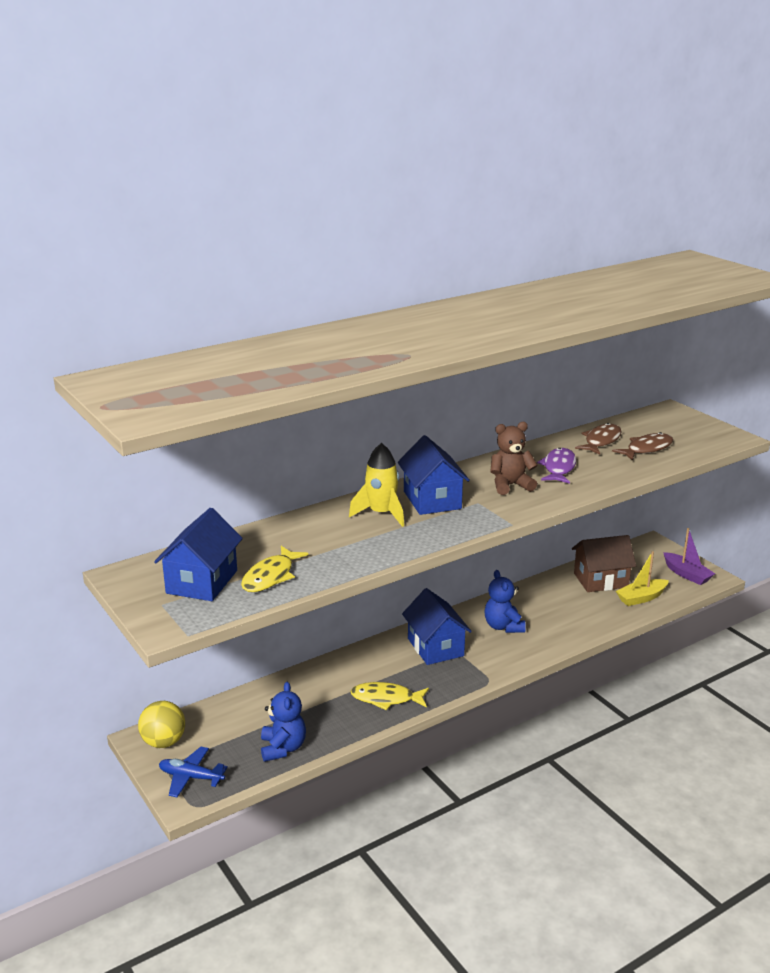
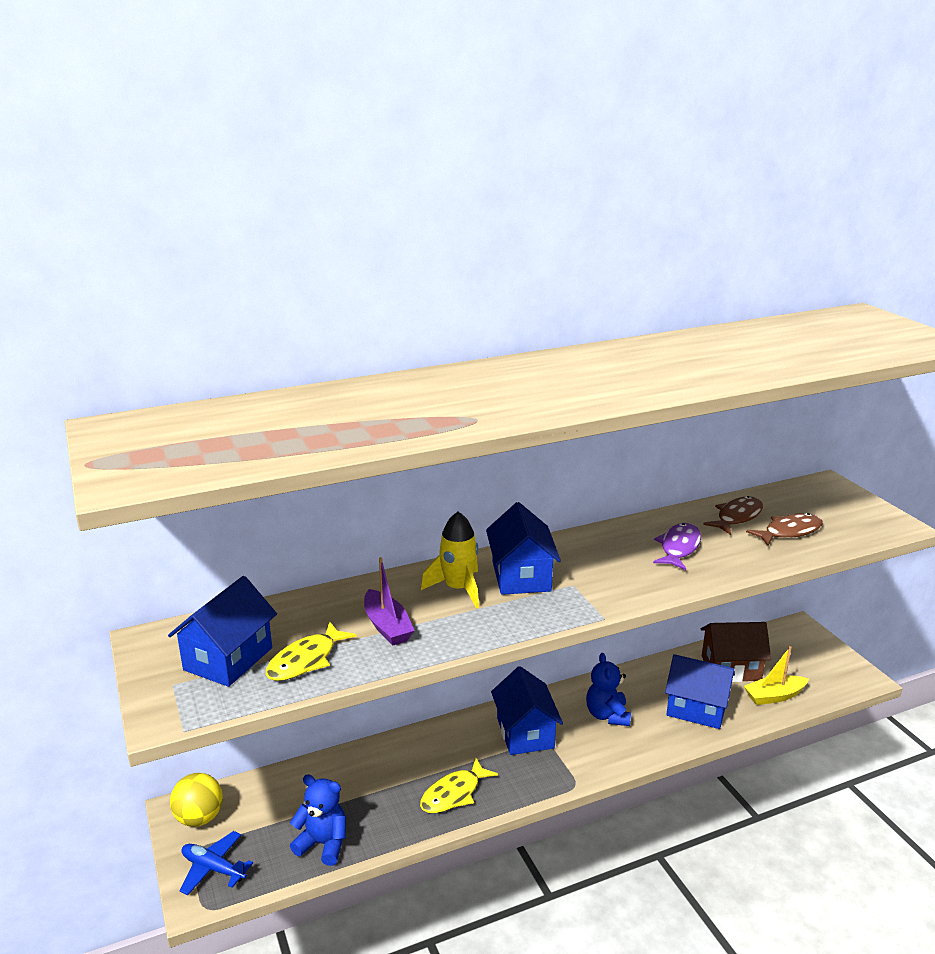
camera: 10 degrees right, 0 degrees up
blue teddy bear [261,682,306,762] -> blue teddy bear turned 75 degrees counterclockwise [290,774,346,866]
yellow fish [350,682,429,710] -> yellow fish turned 60 degrees counterclockwise [420,758,498,813]
brown teddy bear [490,422,538,495] -> none
purple boat [663,528,715,585] -> purple boat moved to [364,557,415,645]
none -> blue house [665,654,735,729]

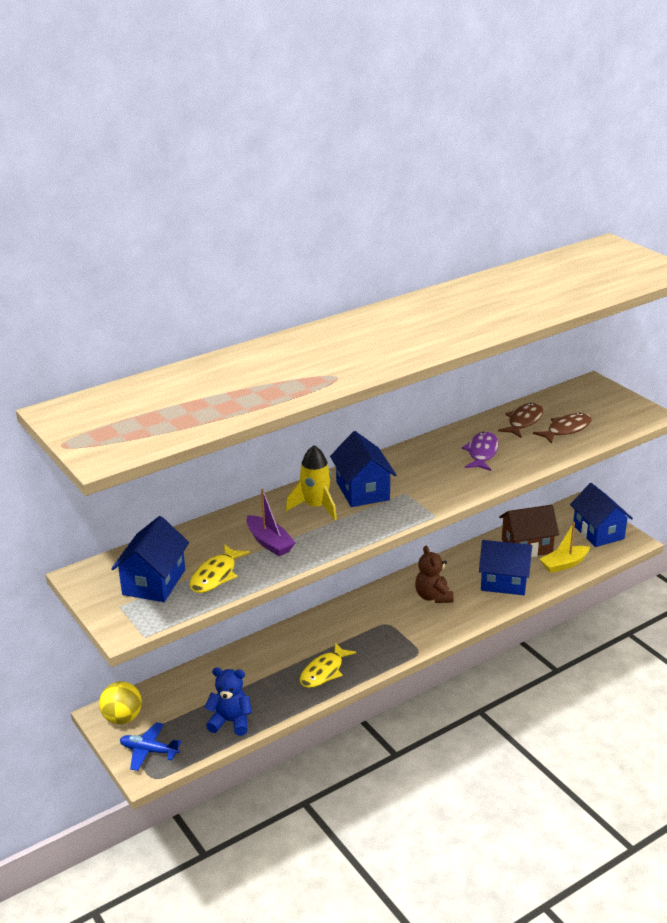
camera: 10 degrees left, 5 degrees up
blue house [491,666,563,755] -> blue house moved to [570,483,633,547]
blue teddy bear [586,653,631,726] -> brown teddy bear [415,546,454,603]

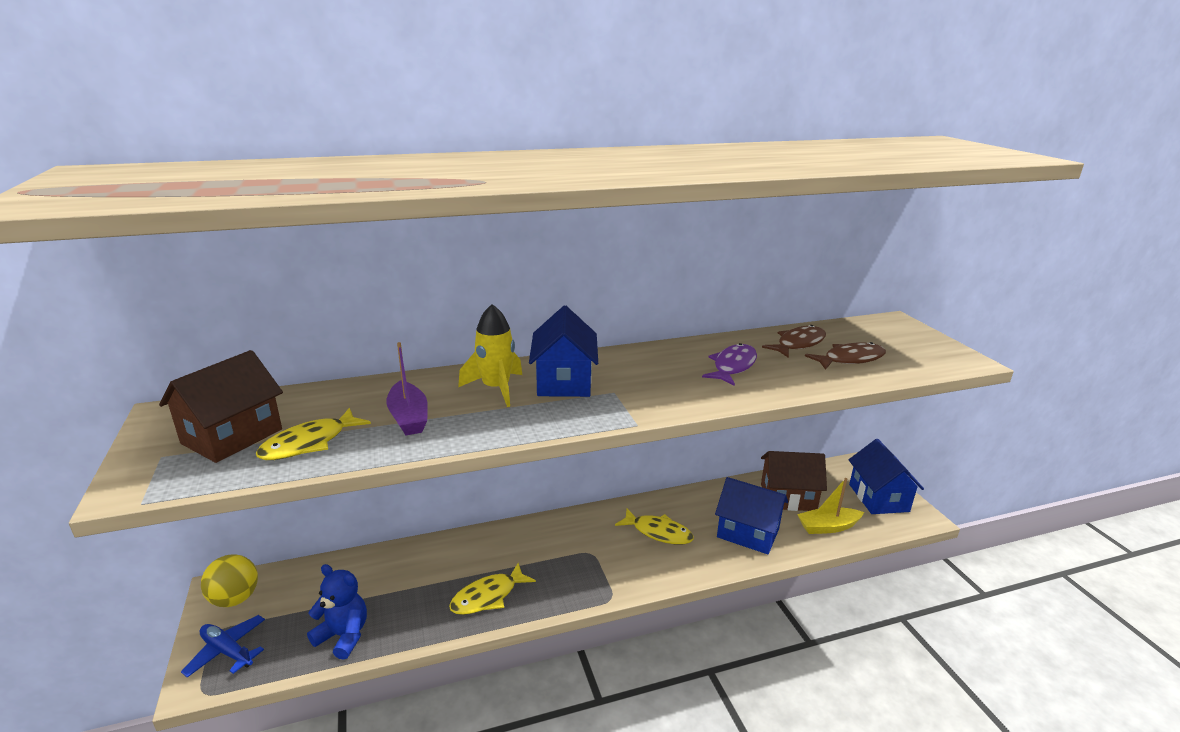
camera: 15 degrees right, 5 degrees down
blue house [111,516,189,602] -> brown house [159,350,283,463]
brown teddy bear [415,546,454,603] -> yellow fish [615,509,694,545]

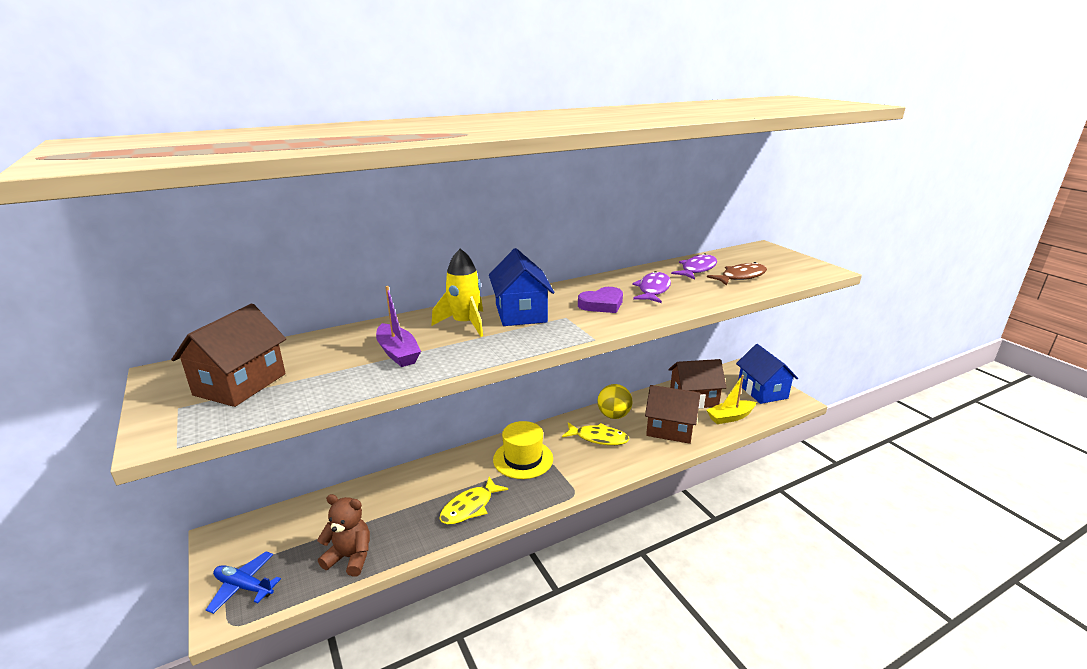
camera: 10 degrees left, 0 degrees up
yellow ball [201,554,258,607] -> yellow ball moved to [598,384,632,419]
yellow fish [256,408,371,460] -> none
blue teddy bear [307,564,367,660] -> brown teddy bear [317,494,370,576]
blue house [715,477,788,554] -> brown house [645,385,701,444]
brown fish [762,325,826,358] -> purple fish [671,254,717,280]
none -> yellow hat [493,421,553,479]
none -> purple heart [578,287,623,313]

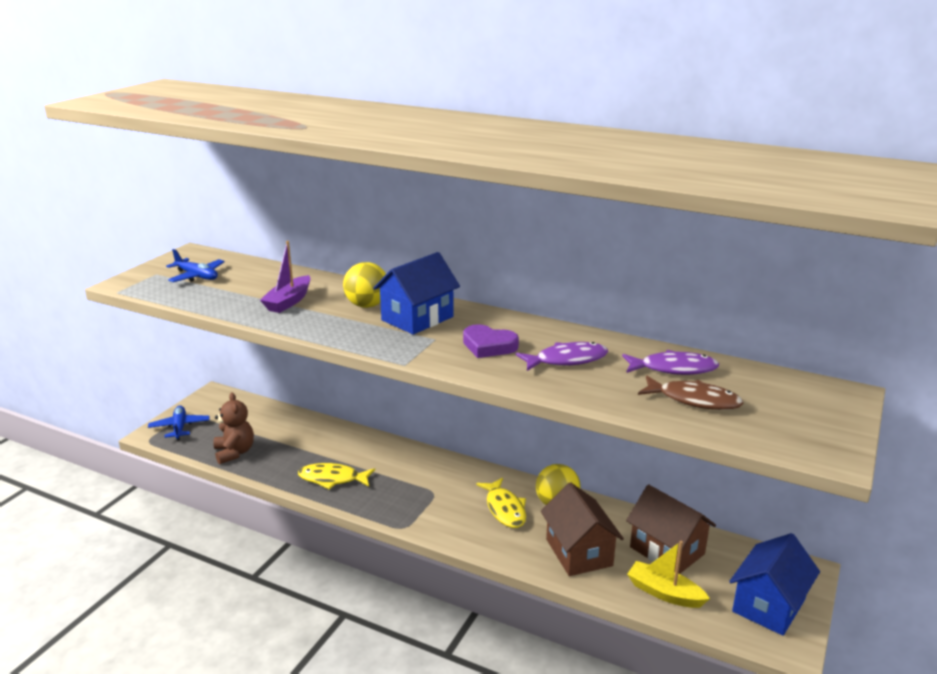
camera: 55 degrees right, 0 degrees up
brown house [171,303,286,407] -> blue plane [166,249,225,282]
yellow rocket [432,249,483,337] -> yellow ball [343,262,386,308]
yellow hat [493,421,553,479] -> none

